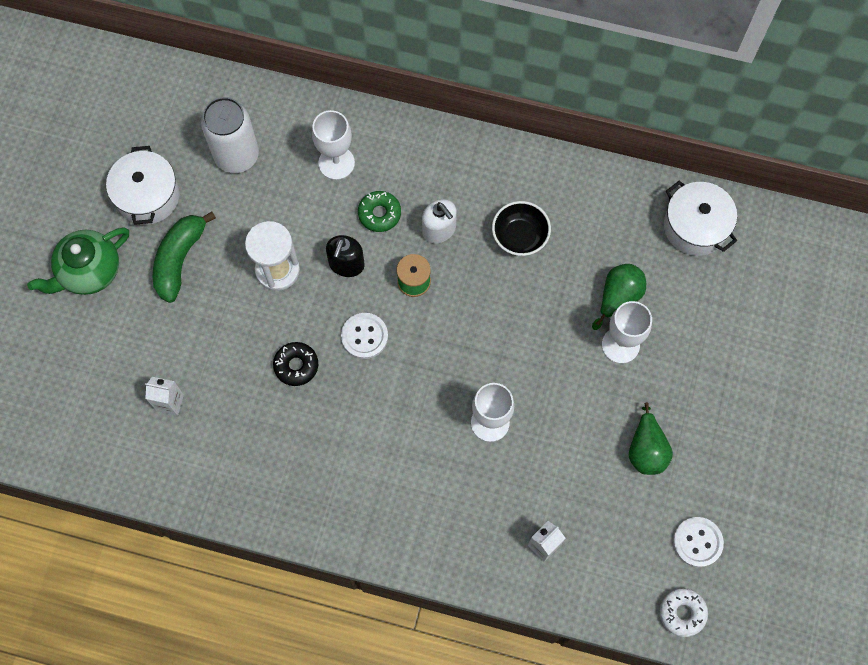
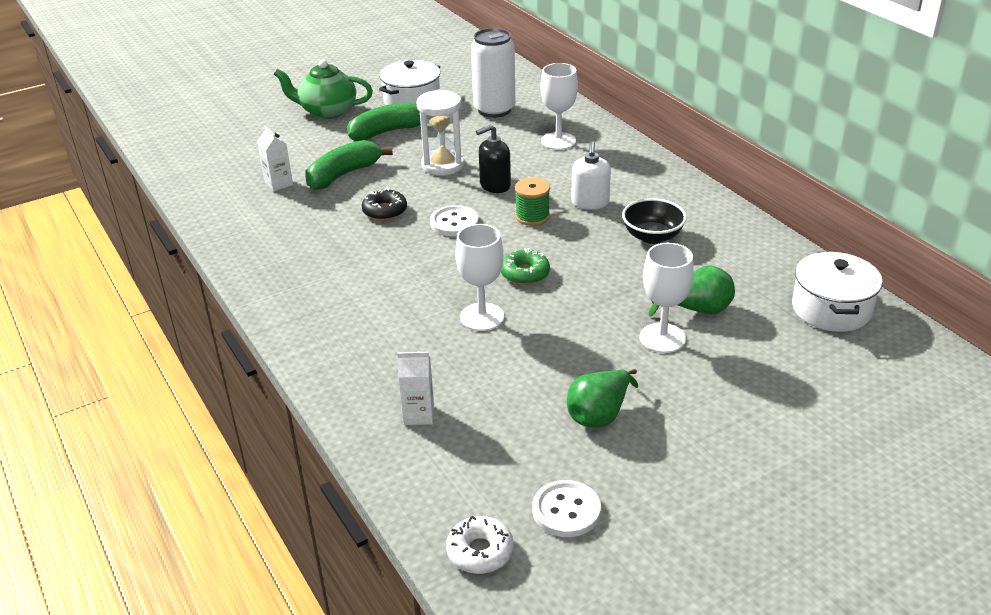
camera: 45 degrees right, 35 degrees down
green donut [358,191,401,232] -> green donut moved to [501,248,550,285]
none -> green banana [305,140,393,190]

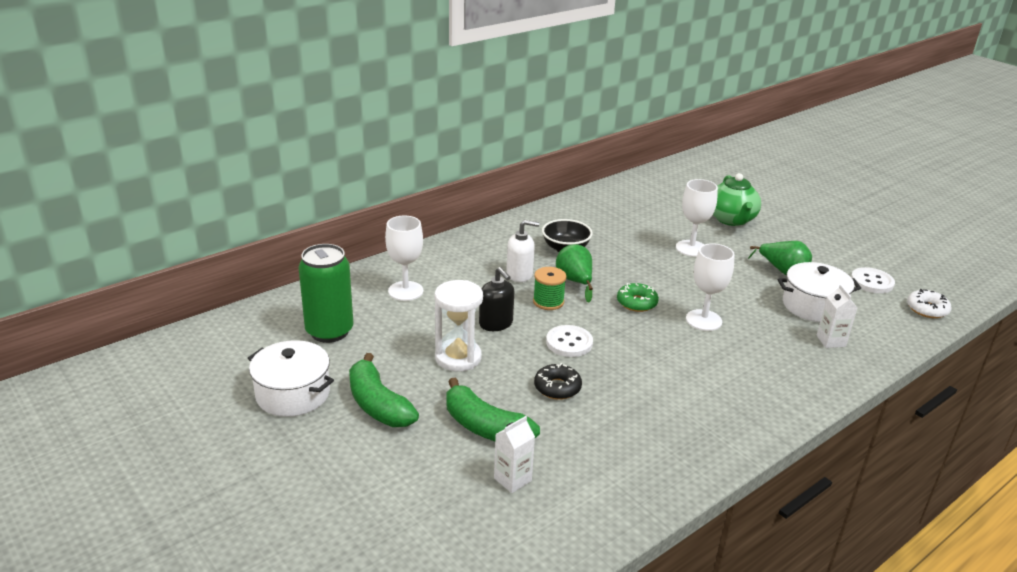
camera: 100 degrees left, 5 degrees down
green teapot [274,60,373,119] -> green teapot moved to [713,173,761,226]
white can [471,28,515,118] -> green can [298,244,354,343]
green pear [649,265,735,316] -> green pear moved to [556,244,593,303]
white pot [792,252,883,332] -> white pot moved to [778,262,861,322]

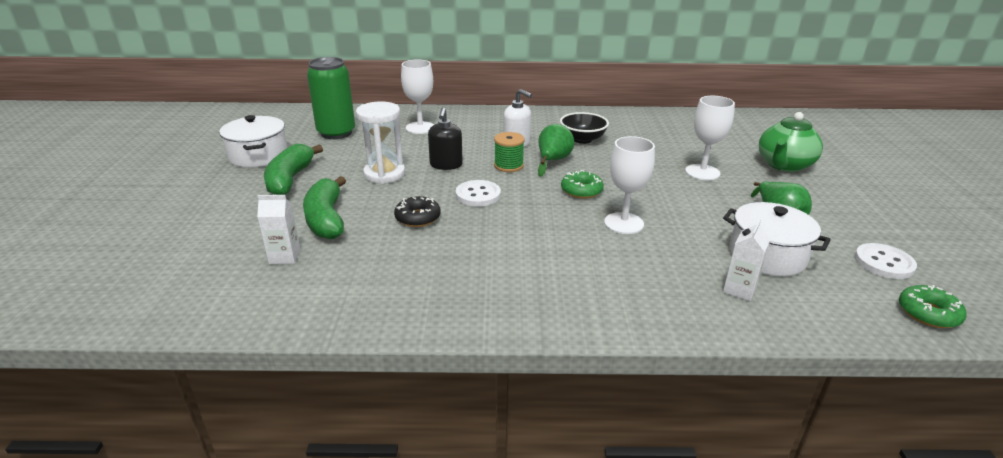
camera: 40 degrees right, 0 degrees up
white donut [907,289,951,318] -> green donut [899,285,967,328]

